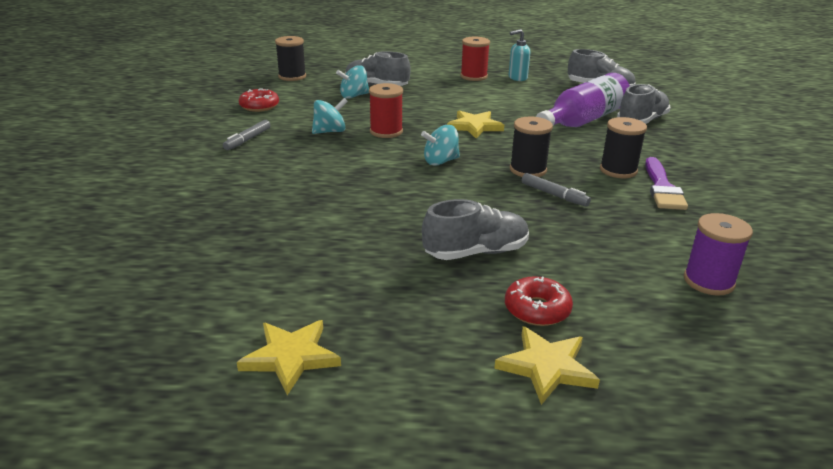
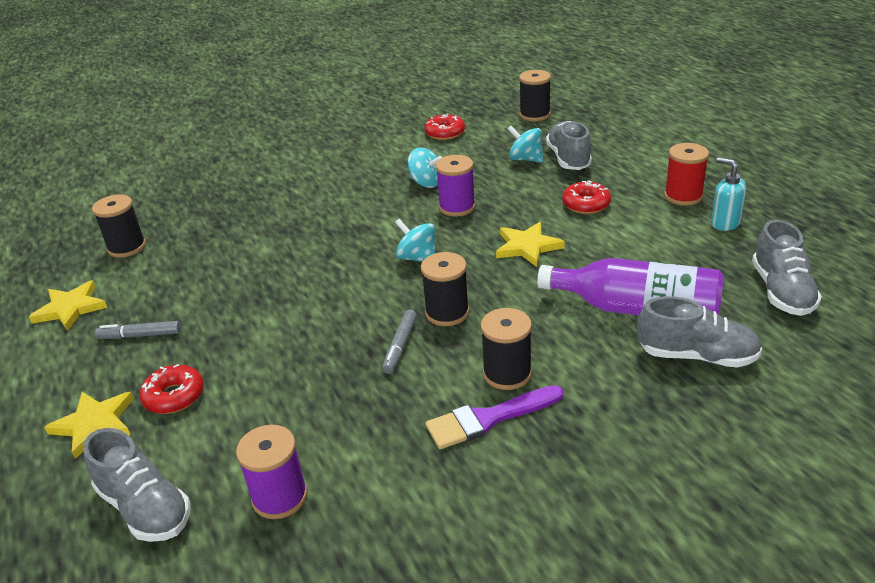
camera: 65 degrees right, 5 degrees up
grey marker [223,120,270,150] -> grey marker moved to [95,321,181,339]
red spool [369,83,403,138] -> purple spool [435,155,475,216]
grey shoe [422,199,529,260] -> grey shoe moved to [83,428,190,542]
none -> black spool [92,194,146,258]
none -> red donut [562,180,611,214]

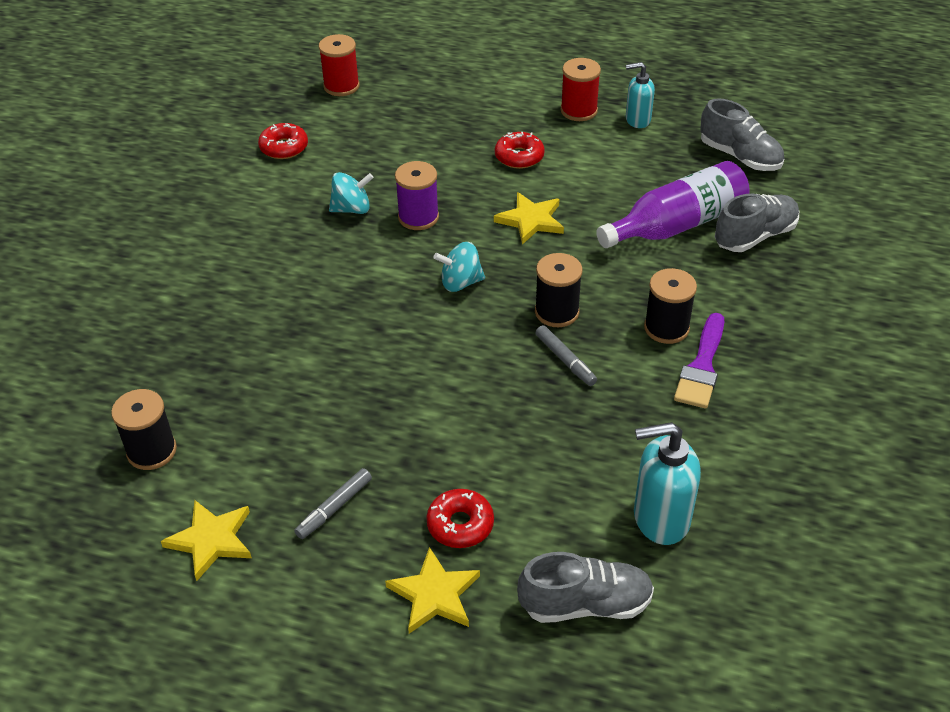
camera: 50 degrees left, 10 degrees up
purple spool [236,425,308,519] -> turquoise soap dispenser [634,422,701,545]
turquoise spinning top [508,126,543,163] -> none
black spool [519,70,551,121] -> red spool [319,34,360,96]
grey shoe [546,121,592,170] -> none

